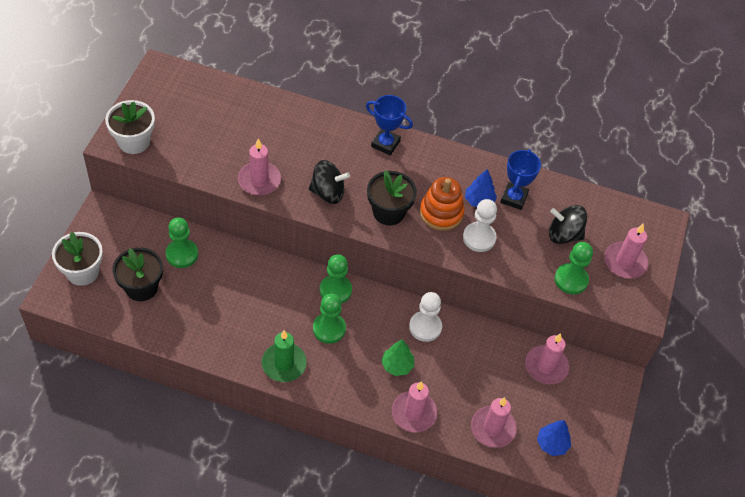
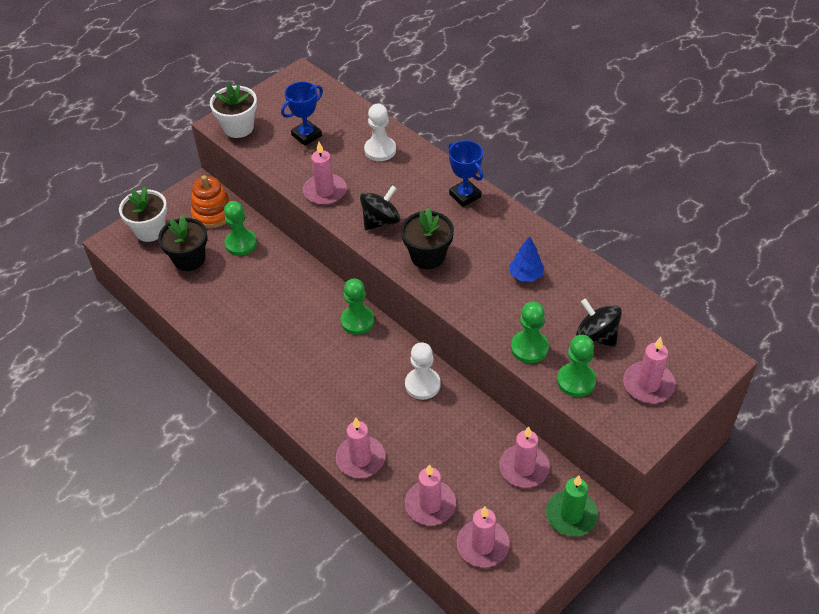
camera: 35 degrees right, 5 degrees down
green candle [262,330,307,382] -> green candle moved to [546,475,598,536]
black spinning top [308,160,350,204] -> black spinning top turned 75 degrees counterclockwise [360,185,401,230]
green pawn [313,294,346,344] -> green pawn moved to [511,302,549,363]
green tree [381,339,414,376] -> none
orange stacking toy [420,177,465,231] -> orange stacking toy moved to [191,175,231,228]
white pawn [463,199,497,252] -> white pawn moved to [364,103,396,161]
blue trophy [500,149,541,210] -> blue trophy moved to [281,82,323,146]
blue tree [537,420,571,456] -> pink candle [457,507,510,568]

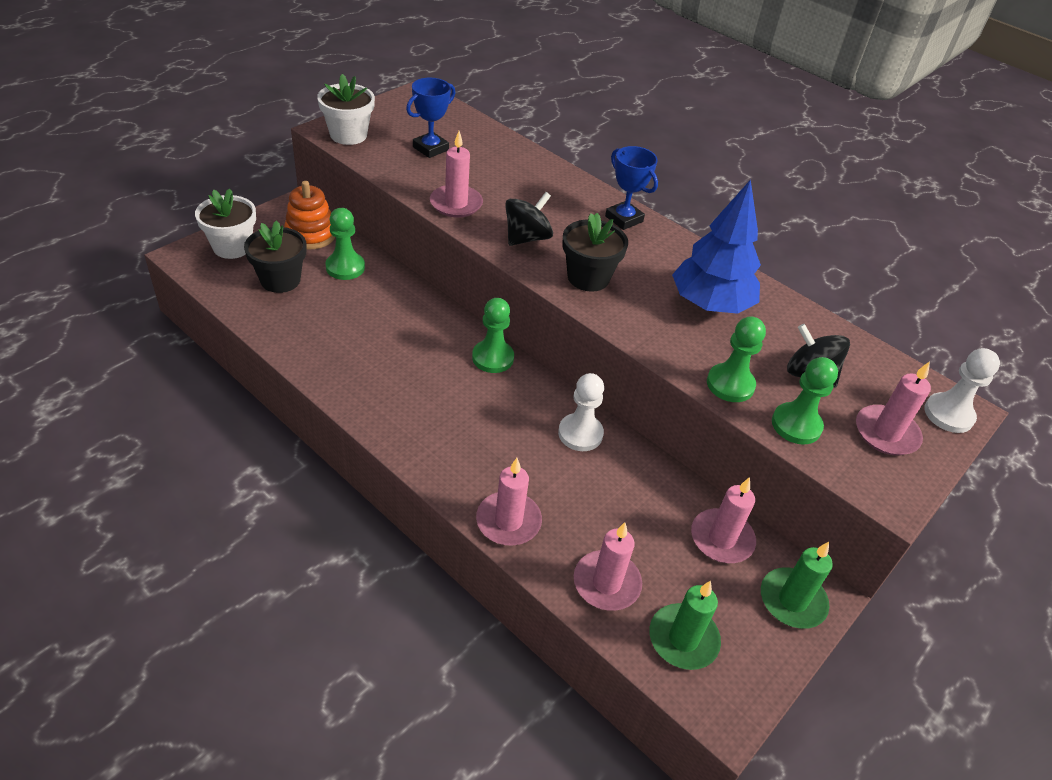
camera: 10 degrees left, 5 degrees down
white pawn [364,103,396,161] -> white pawn moved to [924,348,1000,433]
pink candle [457,507,510,568] -> green candle [649,580,721,670]
blue tree [509,236,544,282] -> blue tree [672,180,761,314], size x2.03

